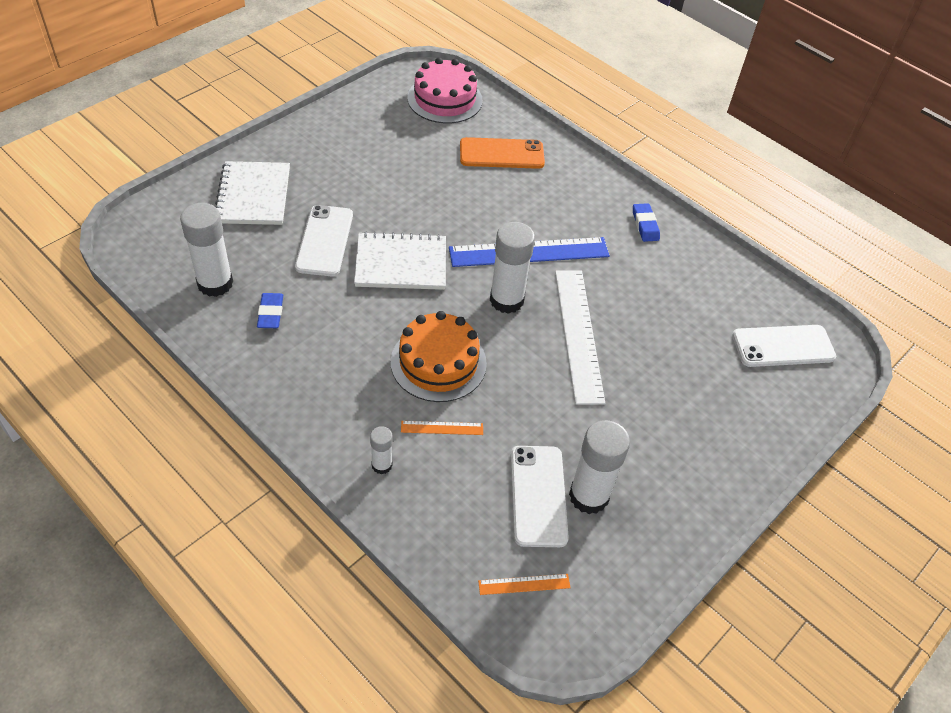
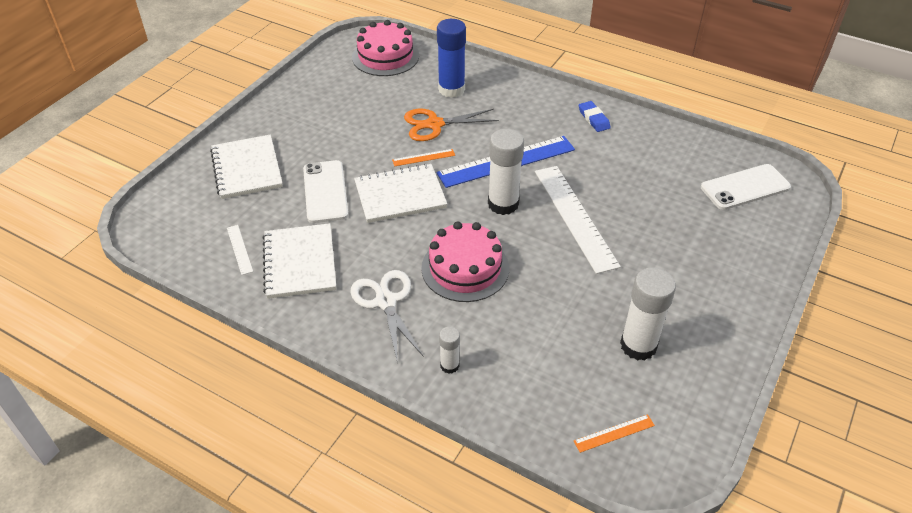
camera: 10 degrees left, 5 degrees down
white glue stick [180,203,233,297] -> white ruler [227,225,253,275]
blue eraser [257,293,283,328] -> white notebook [263,223,336,299]
orange cake [391,311,487,402] -> pink cake [421,222,509,302]
orange ruler [401,421,483,435] -> orange ruler moved to [392,149,455,166]
orange phone [460,137,545,169] -> blue glue stick [437,19,466,98]
white phone [511,446,569,547] -> none
none -> white scissors [350,270,424,363]
none -> orange scissors [404,109,499,141]

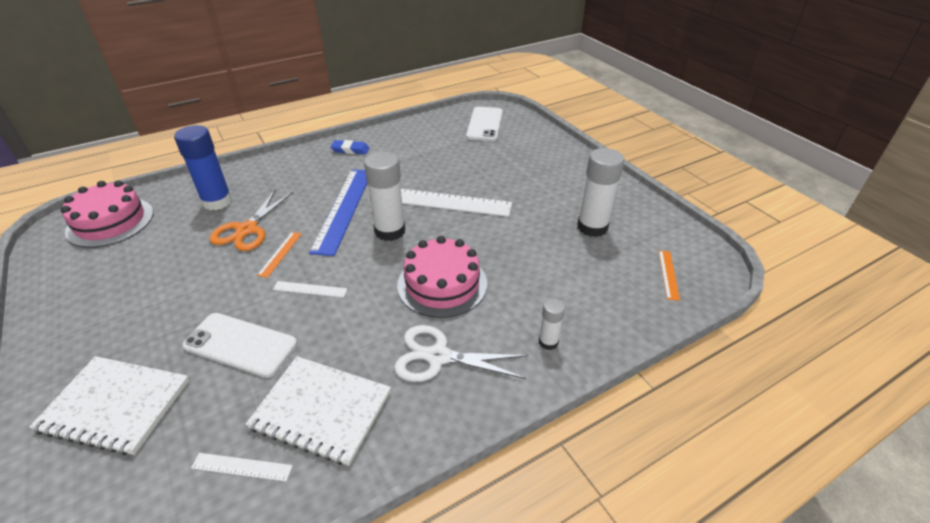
camera: 60 degrees left, 5 degrees down
white notebook [354,163,447,223] -> white ruler [273,281,348,298]

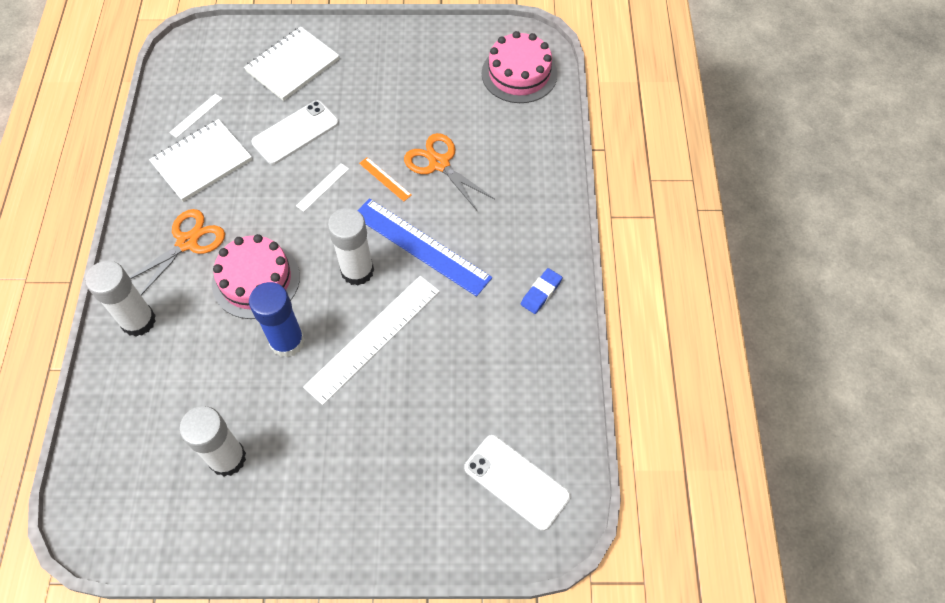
camera: 120 degrees right, 20 degrees up
blue glue stick [174,125,232,210] -> blue glue stick moved to [249,282,305,358]
white scissors [394,325,528,382] -> orange scissors [130,209,225,295]
white glue stick [539,298,565,350] -> white glue stick [85,261,156,337], size x1.93
orange ruler [659,251,680,301] -> none

